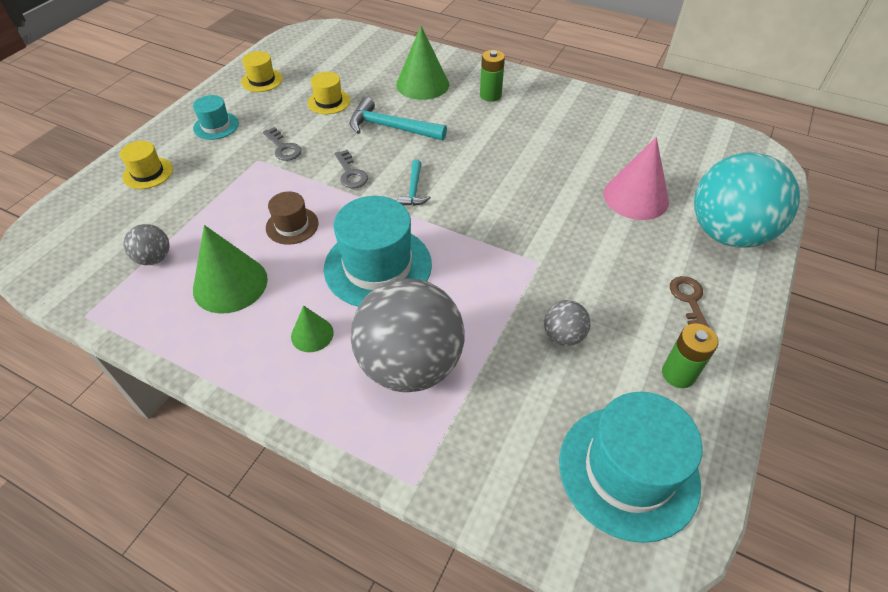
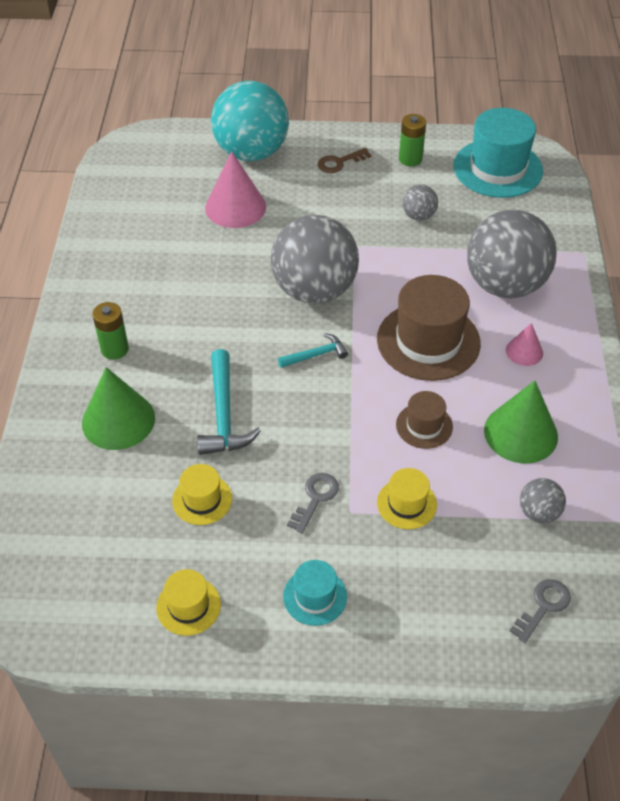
camera: 115 degrees left, 0 degrees up
yellow hat [120,141,173,189] -> yellow hat moved to [377,468,437,529]
green cone [291,305,334,352] -> pink cone [506,323,543,366]
turquoise hat [324,196,432,307] -> brown hat [377,275,481,381]
grey key [334,150,368,188] -> grey key moved to [510,579,571,643]
none -> grey ball [271,215,359,304]

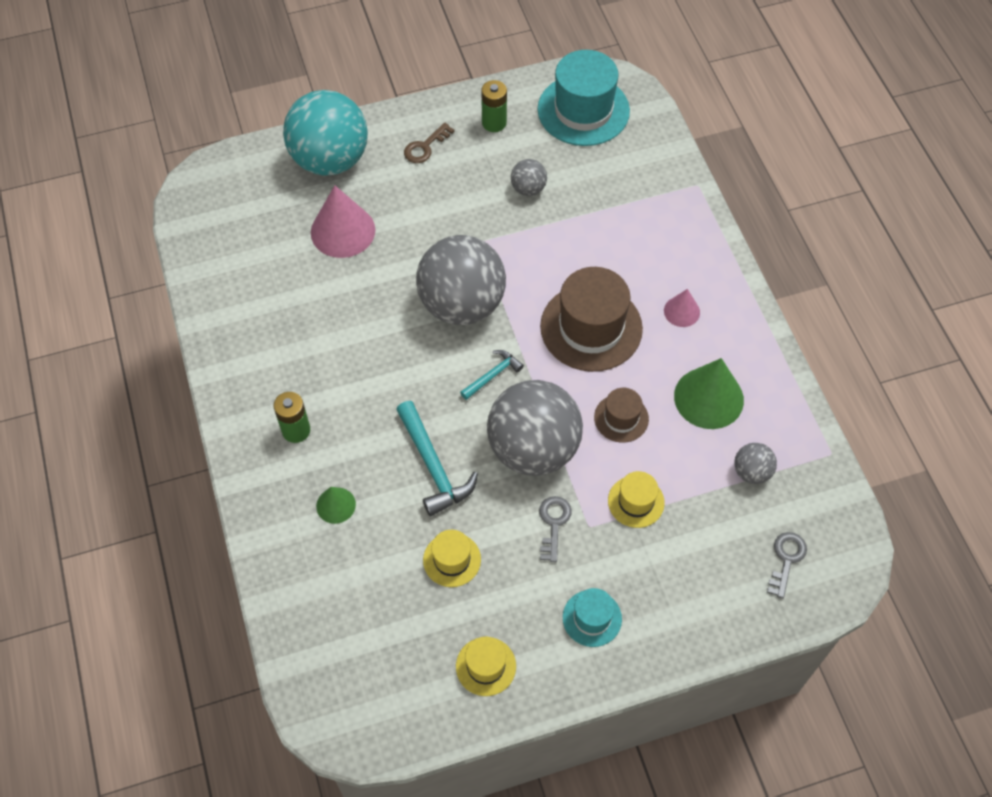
camera: 20 degrees left, 10 degrees up
green cone [82,367,155,450] -> green cone [316,487,356,524], size x0.54
grey ball [467,210,557,298] -> grey ball moved to [487,380,583,476]

